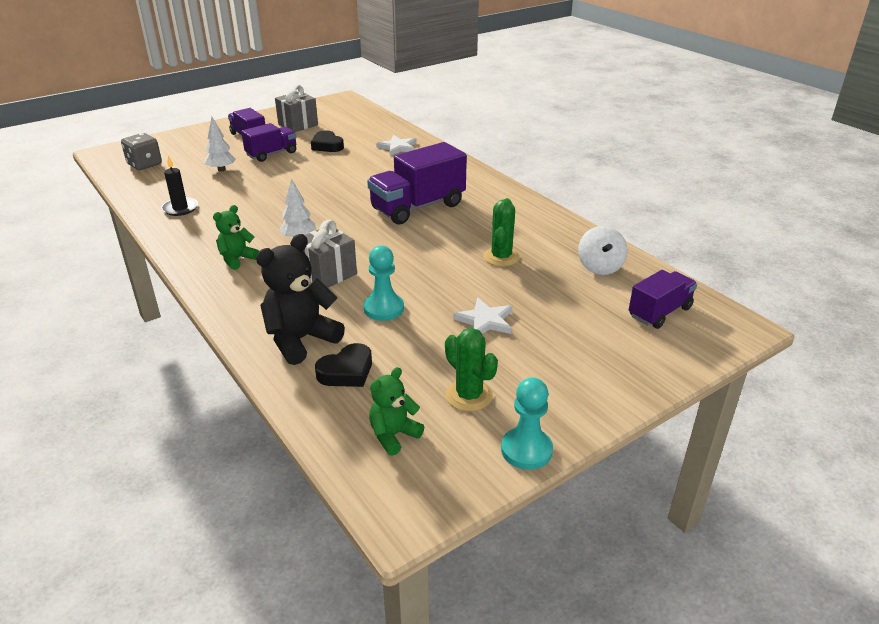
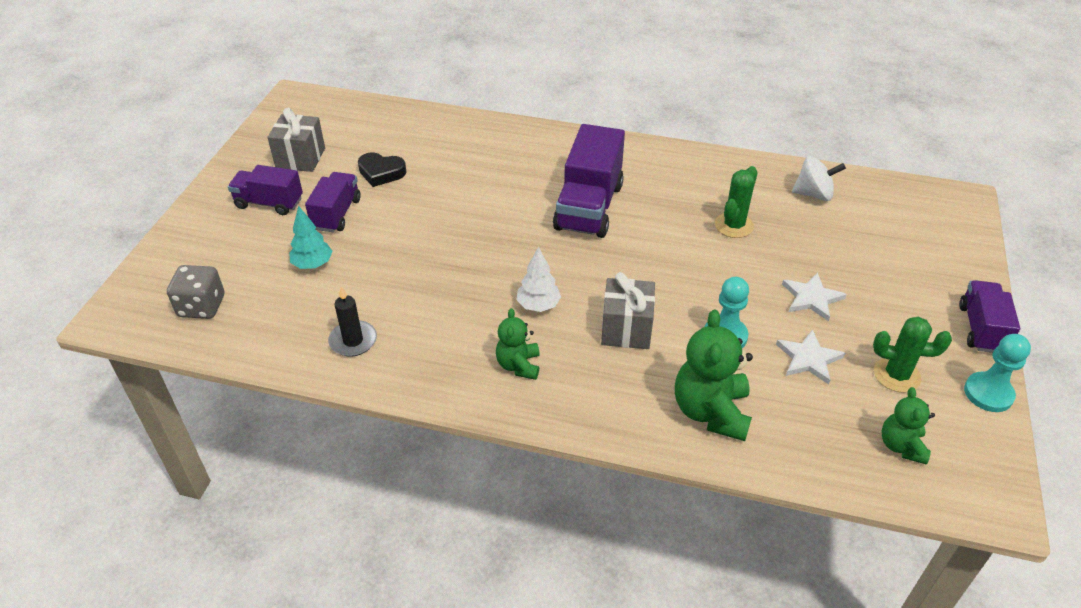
camera: 40 degrees left, 10 degrees up
white tree [205,117,236,172] -> turquoise tree [289,206,333,269]
black teddy bear [256,234,345,365] -> green teddy bear [675,310,753,441]
black heart [315,343,372,387] -> none
white star [376,135,417,156] -> white star moved to [776,329,845,384]
green cactus [483,198,520,267] -> green cactus turned 60 degrees clockwise [715,166,757,238]
white spinning top [578,226,628,275] -> white spinning top turned 45 degrees counterclockwise [792,156,846,201]
purple truck [629,270,697,329] -> purple truck moved to [959,280,1020,353]

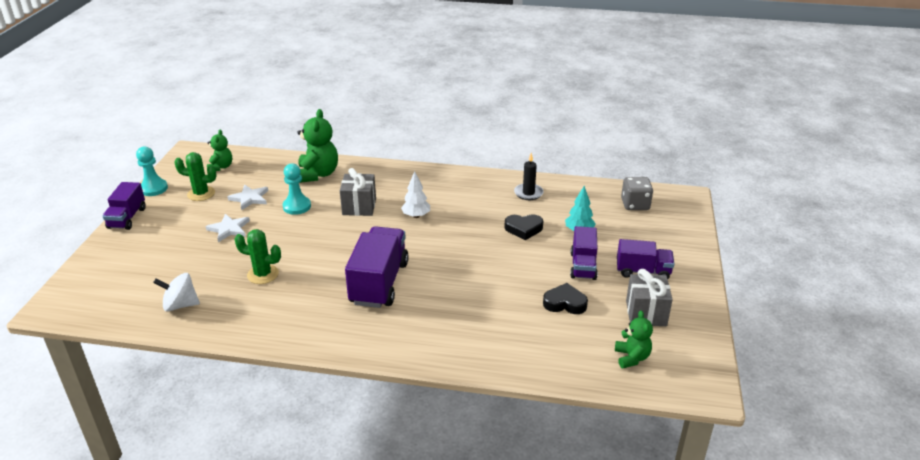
camera: 175 degrees right, 10 degrees down
green teddy bear [496,308,540,380] -> green teddy bear moved to [615,310,653,368]
green cactus [715,166,757,238] -> green cactus turned 75 degrees clockwise [235,229,281,284]
none -> black heart [504,214,544,240]

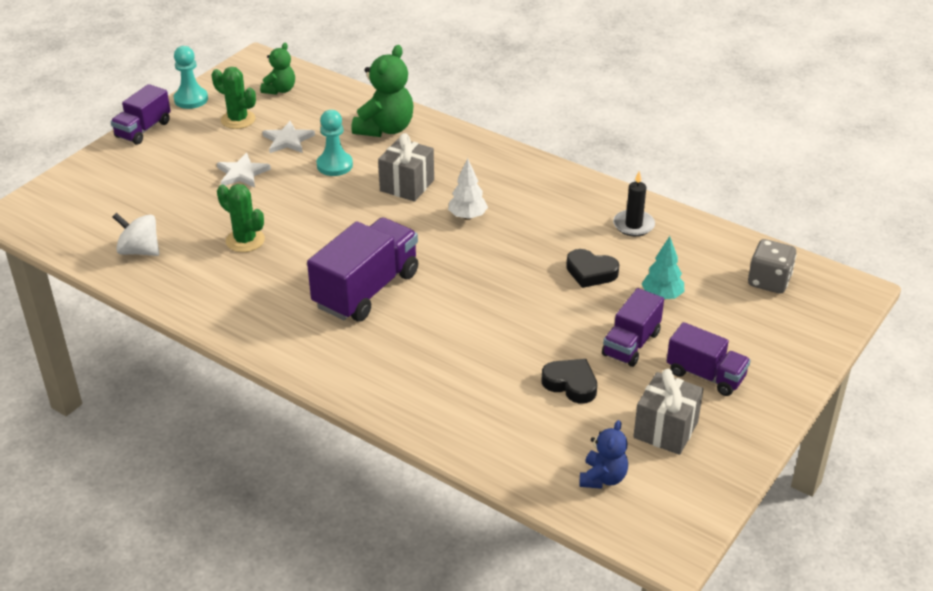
camera: 25 degrees right, 5 degrees up
green teddy bear [615,310,653,368] -> blue teddy bear [579,420,628,489]

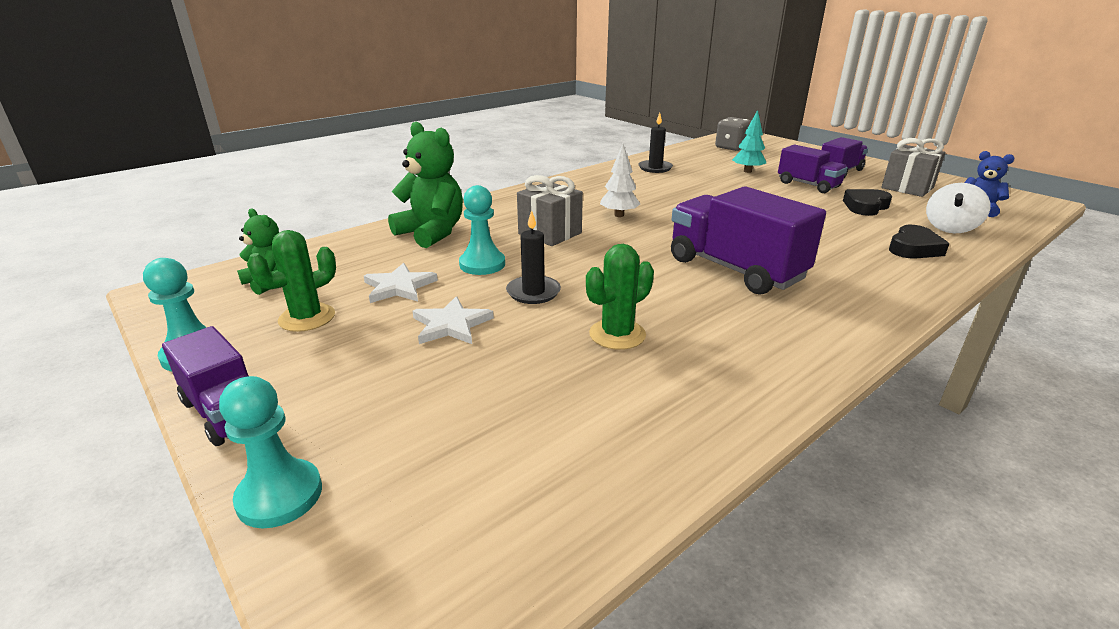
camera: 75 degrees left, 10 degrees down
white spinning top [113,213,159,256] -> white spinning top moved to [926,183,991,233]
black heart [566,249,619,288] -> black heart moved to [889,225,949,259]
none -> turquoise pawn [219,376,322,528]
none -> black candle [506,210,561,304]

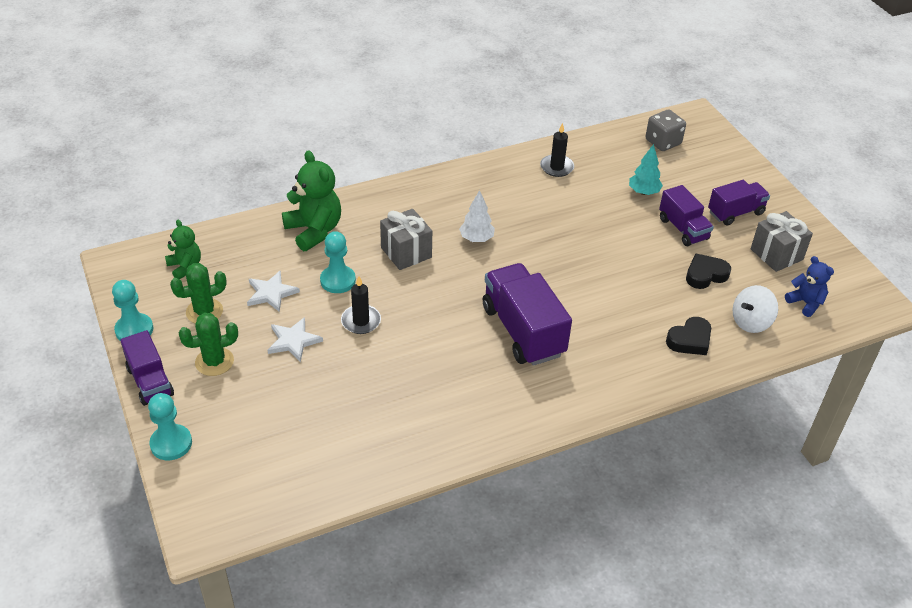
camera: 15 degrees right, 15 degrees up
green cactus [586,244,654,350] -> green cactus moved to [179,313,238,376]

